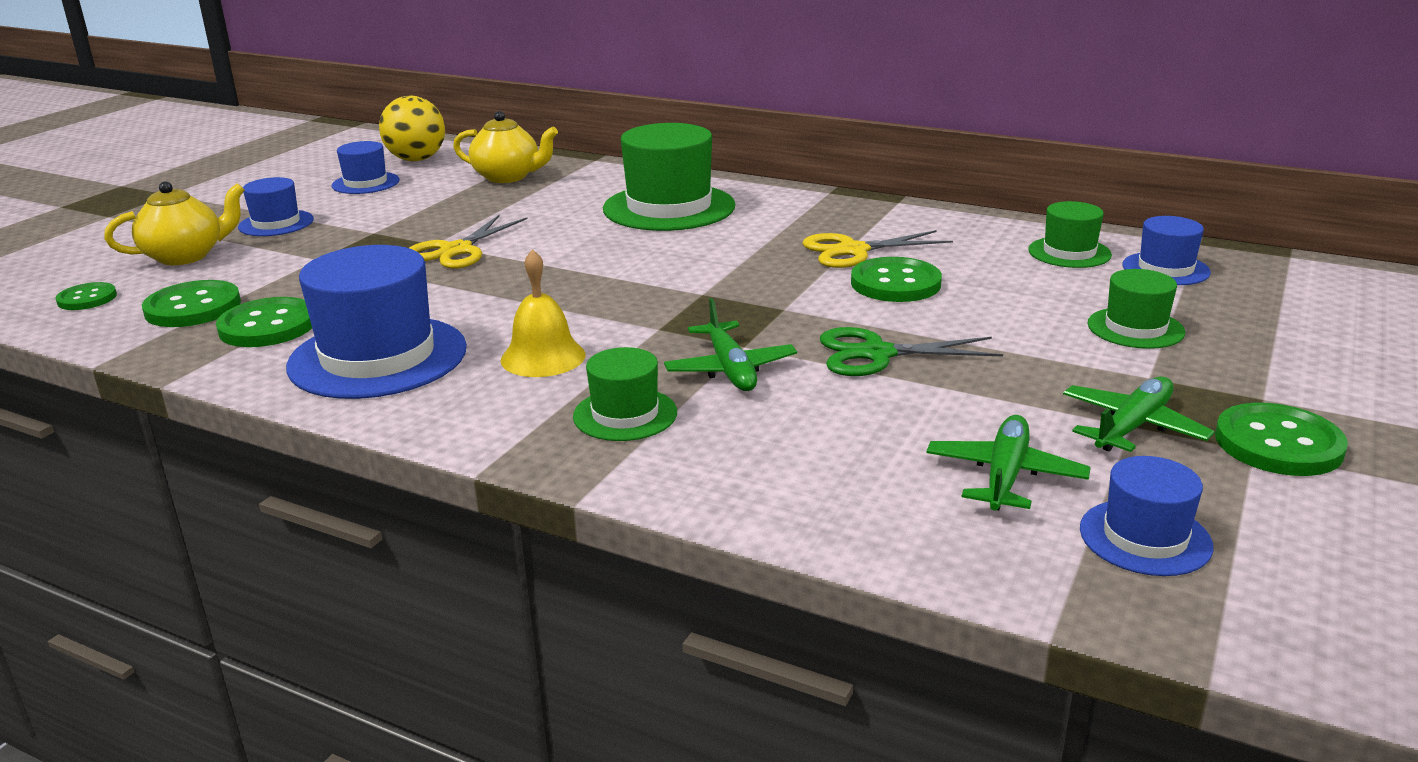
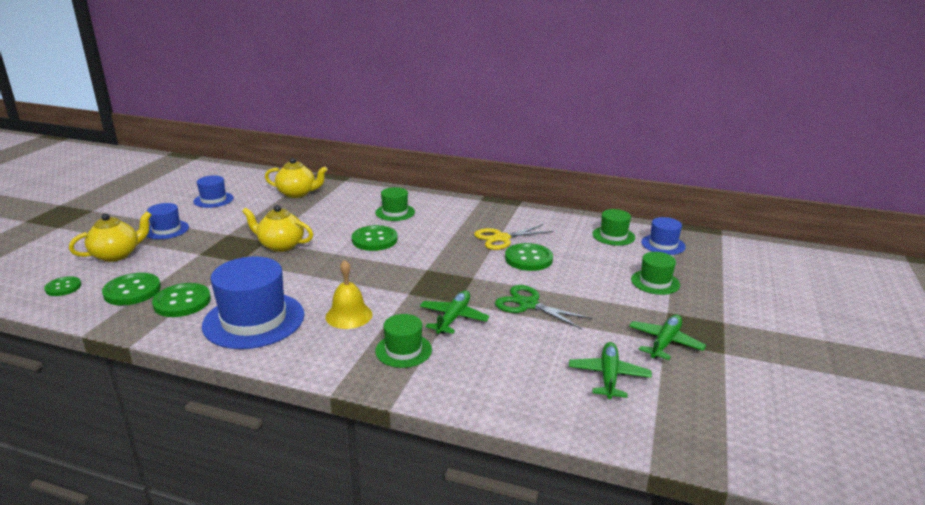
camera: 10 degrees left, 0 degrees up
yellow ball [379,96,445,161] -> none
yellow scissors [409,215,527,269] -> yellow teapot [242,205,313,252]
green hat [603,123,735,231] -> green hat [375,187,415,221], size x0.54
green plane [664,298,797,391] -> green plane turned 135 degrees counterclockwise [420,291,490,334]
green scissors [820,327,1003,376] -> green scissors turned 45 degrees clockwise [495,285,592,329]
blue hat [1080,456,1213,576] -> none
green button [1215,403,1348,476] -> green button moved to [352,225,398,251]

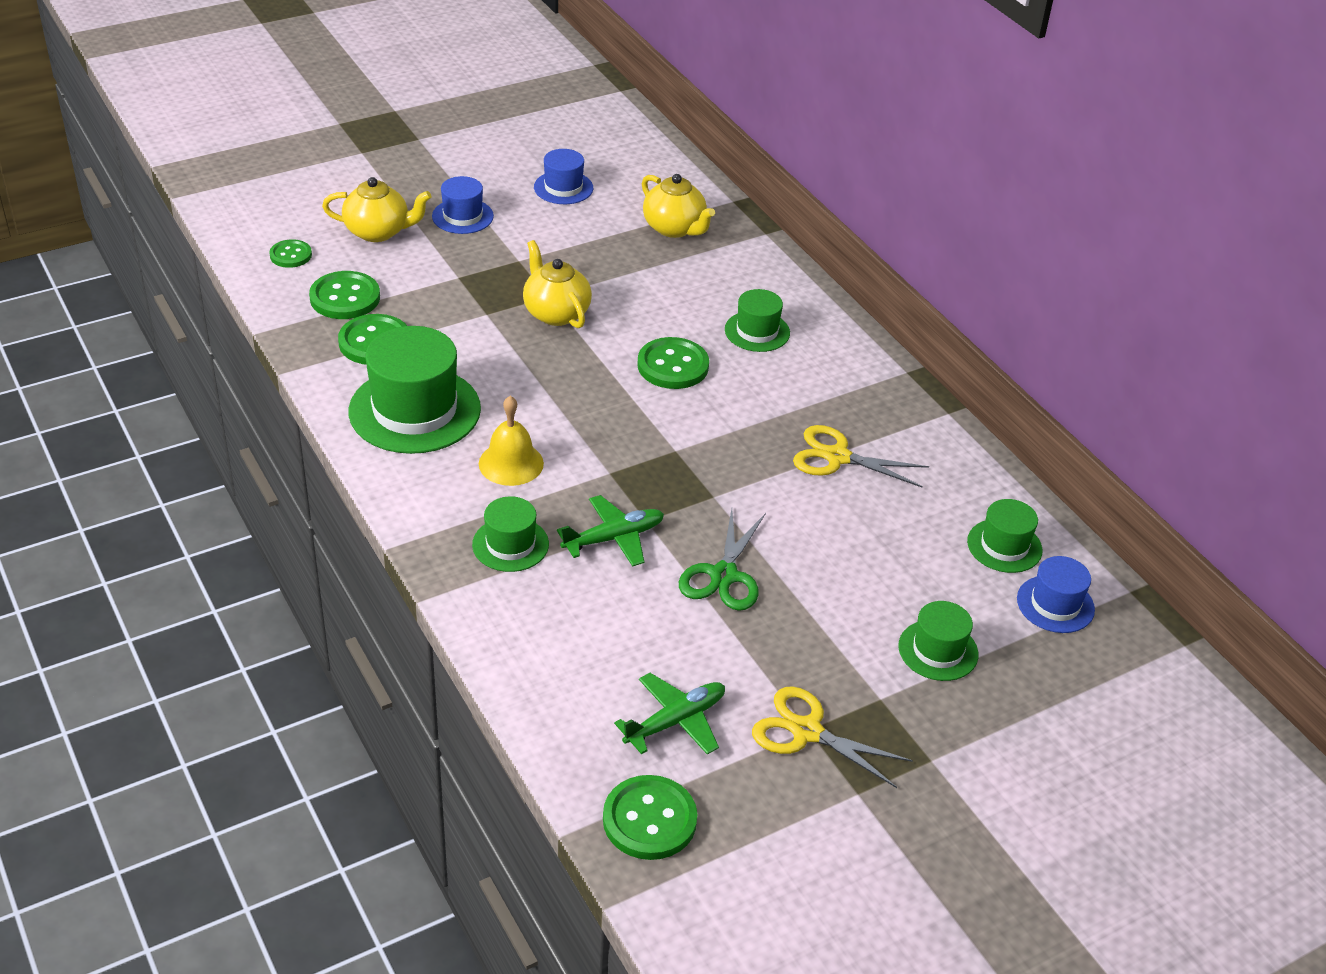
camera: 40 degrees right, 15 degrees up
blue hat [202,257,305,349] -> green hat [349,326,481,454]
green scissors [495,285,592,329] -> green scissors turned 150 degrees counterclockwise [679,509,766,611]
green button [505,243,553,271] -> green button moved to [603,775,697,860]
green plane [629,315,706,360] -> yellow scissors [752,686,913,788]

